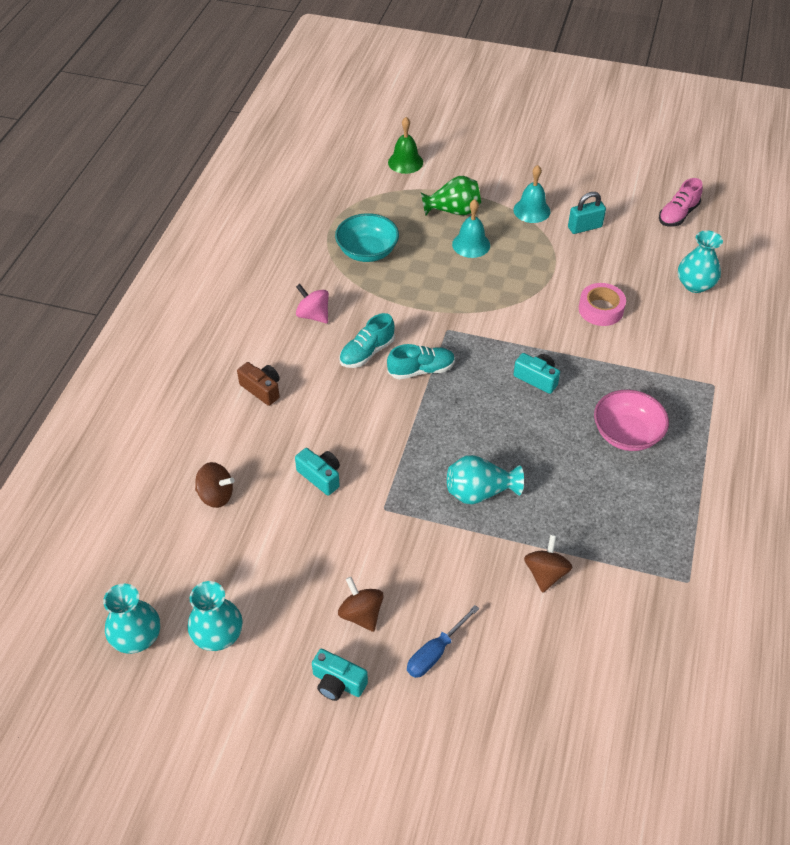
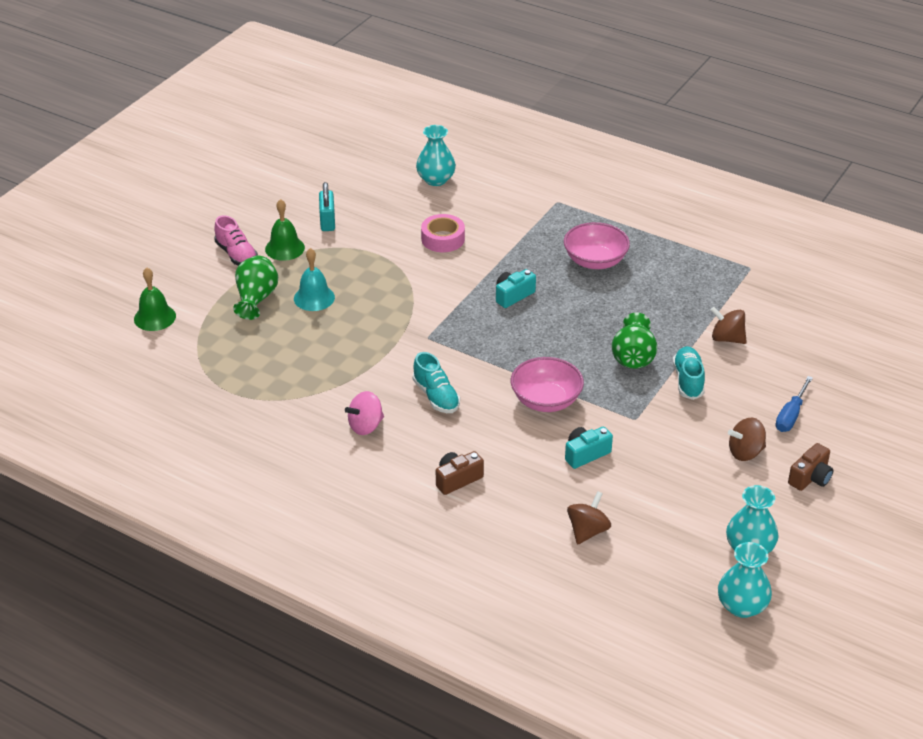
camera: 75 degrees left, 10 degrees down
turquoise camera [312,649,368,701] -> brown camera [788,443,833,491]
turquoise bowl [335,213,399,262] -> none
turquoise shoe [387,344,455,380] -> turquoise shoe moved to [673,346,705,400]
blue screwdriver [407,605,479,678] -> blue screwdriver turned 60 degrees clockwise [776,376,813,432]
turquoise vase [447,455,524,505] -> green vase [612,312,658,369]
turquoise bell [513,165,550,223] -> green bell [265,199,305,261]
pink shoe [659,178,703,226] -> pink shoe moved to [214,215,258,266]
none -> pink bowl [511,357,584,412]

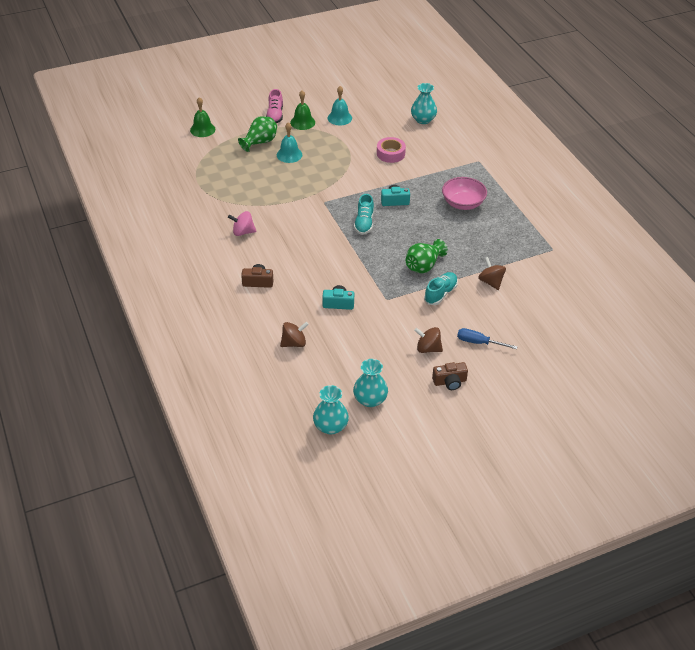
camera: 35 degrees right, 5 degrees up
turquoise padlock [319,182,335,231] -> turquoise bell [328,86,352,125]
turquoise shoe [413,352,460,413] -> turquoise shoe moved to [354,194,374,235]
pink bowl [511,357,584,412] -> none
blue screwdriver [776,376,813,432] -> blue screwdriver turned 45 degrees clockwise [457,328,518,349]

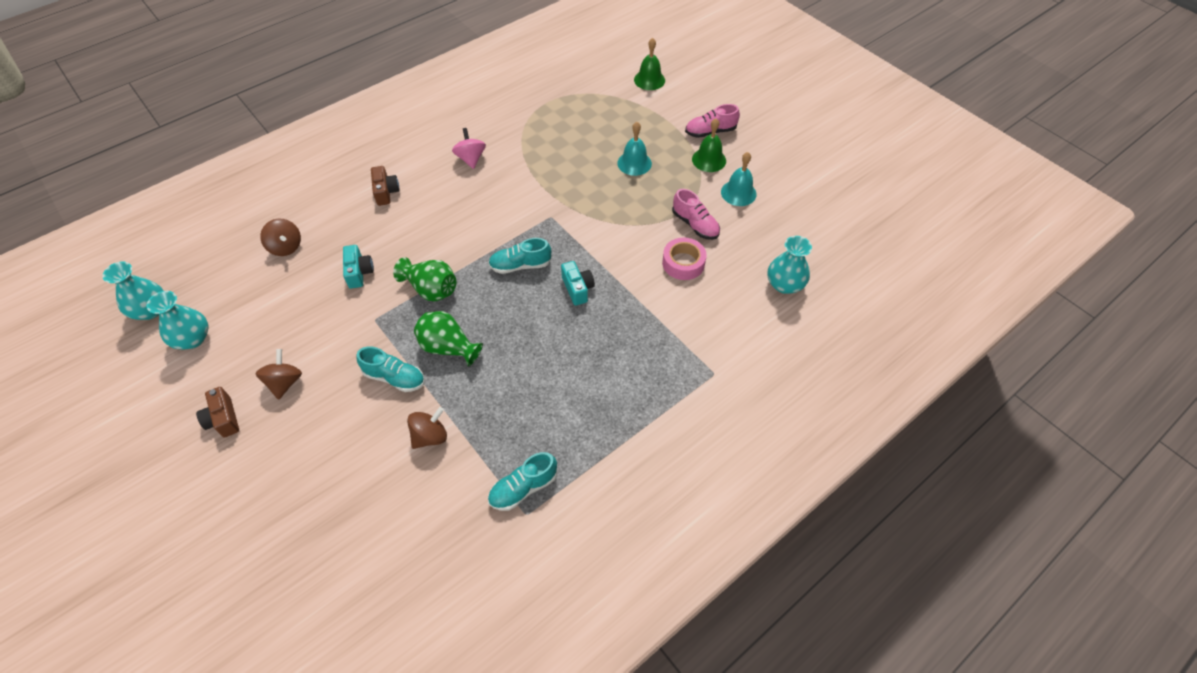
camera: 75 degrees right, 10 degrees up
green vase [238,116,277,152] -> green vase moved to [393,257,456,301]
pink bowl [442,177,487,210] -> none
blue screwdriver [457,328,518,349] -> none
none -> turquoise shoe [488,452,557,511]
none -> pink shoe [672,189,720,240]

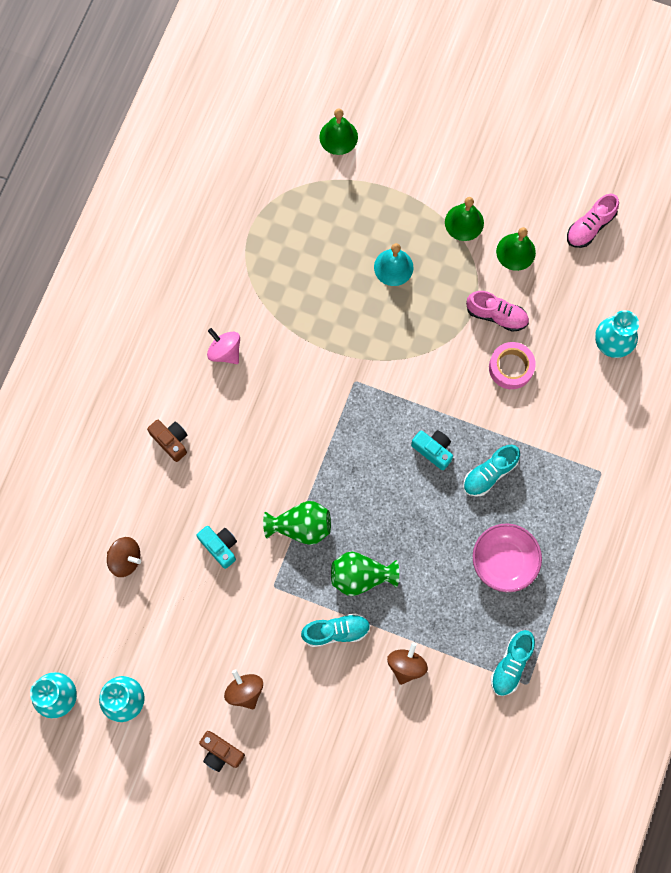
camera: 30 degrees left, 20 degrees up
turquoise shoe [488,238,552,274] -> turquoise shoe moved to [463,445,520,497]
pink shoe [685,104,740,138] -> pink shoe moved to [567,194,619,248]
turquoise bell [721,152,757,206] -> green bell [496,227,536,271]
none -> pink bowl [473,523,542,592]

